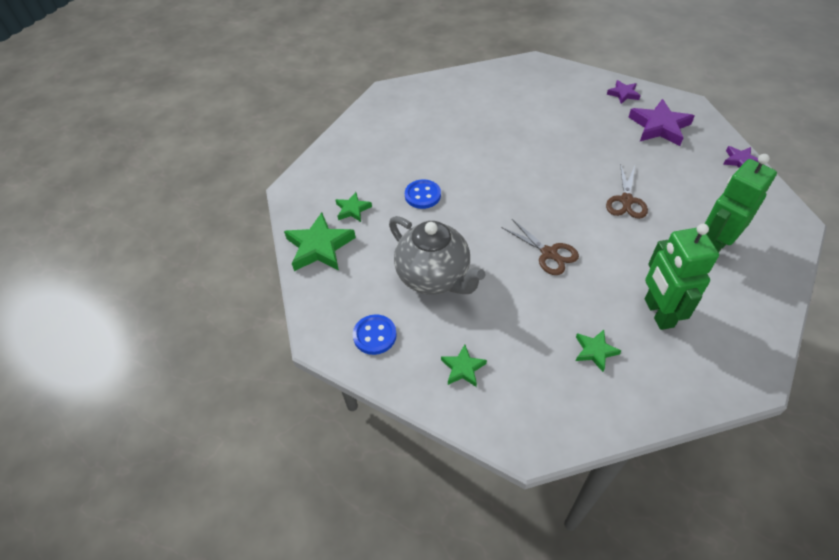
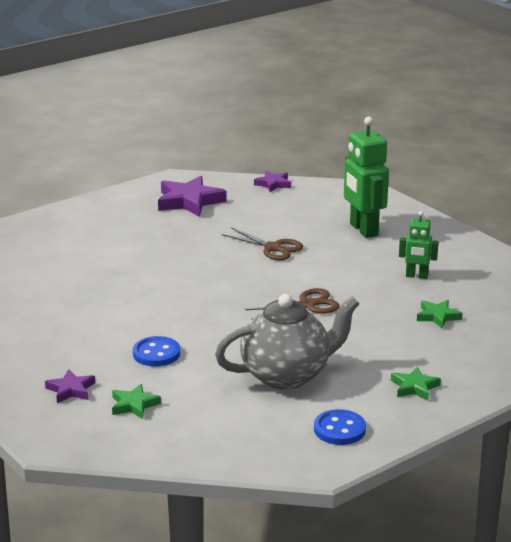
camera: 70 degrees left, 25 degrees down
green star [284,212,356,271] -> none
purple star [607,80,641,104] -> purple star moved to [45,369,95,403]
green robot [645,224,719,330] -> green robot [399,211,438,279], size x0.56

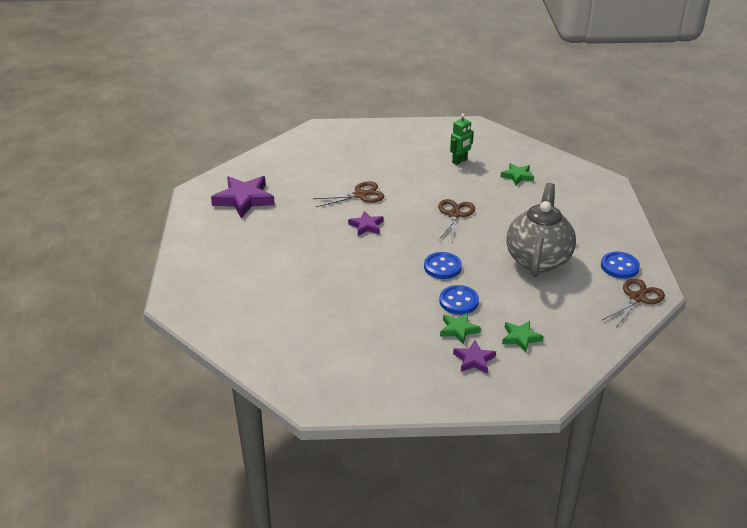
camera: 55 degrees left, 10 degrees up
purple star [254,171,291,192] -> purple star moved to [348,211,384,236]
green robot [344,117,389,238] -> none
green star [391,367,441,400] -> green star moved to [440,312,481,345]
none -> blue button [424,252,462,279]
none -> brown scissors [602,278,665,328]

